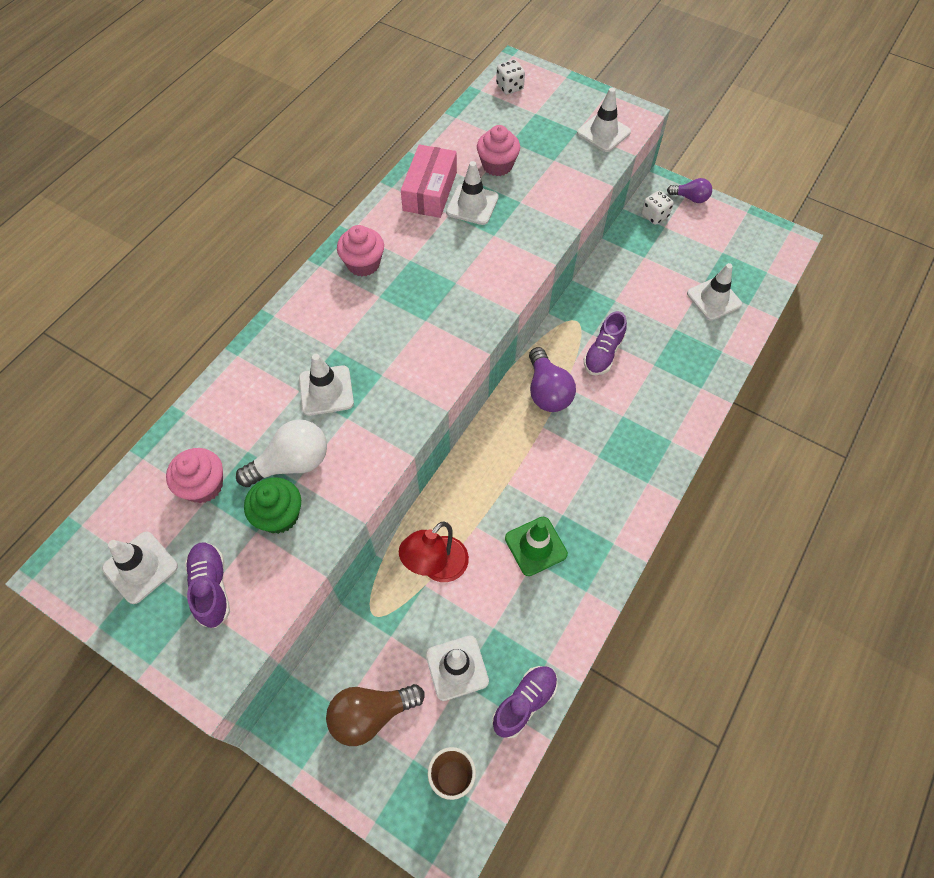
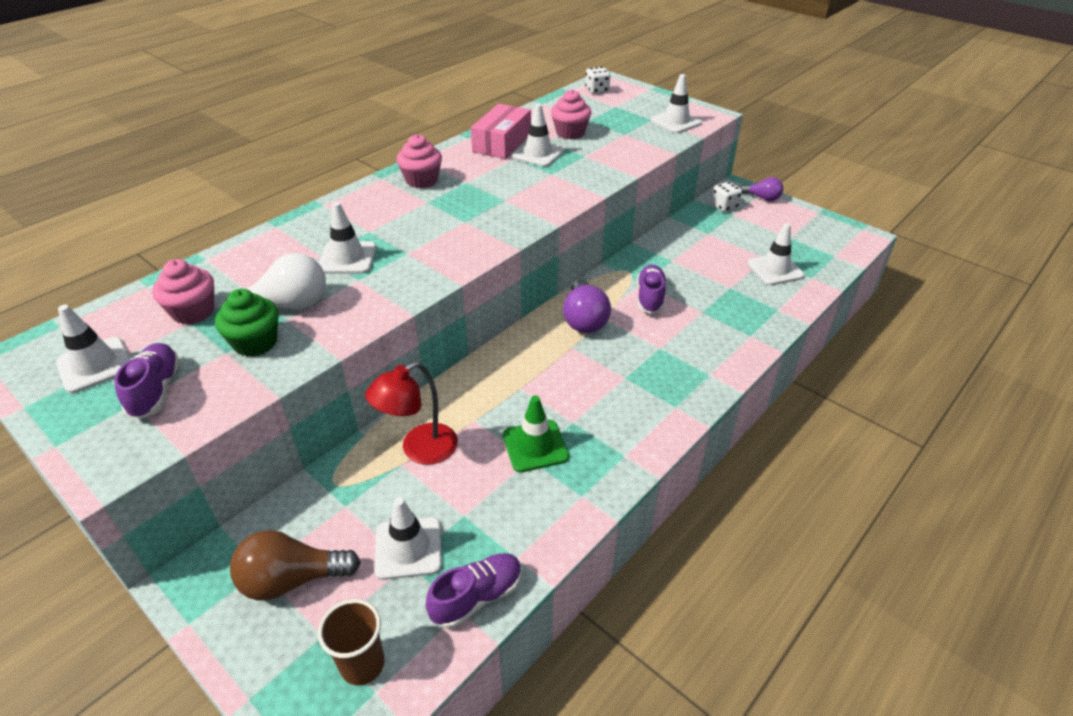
camera: 10 degrees right, 20 degrees down
purple shoe [584,311,627,375] -> purple shoe turned 150 degrees clockwise [637,265,666,314]

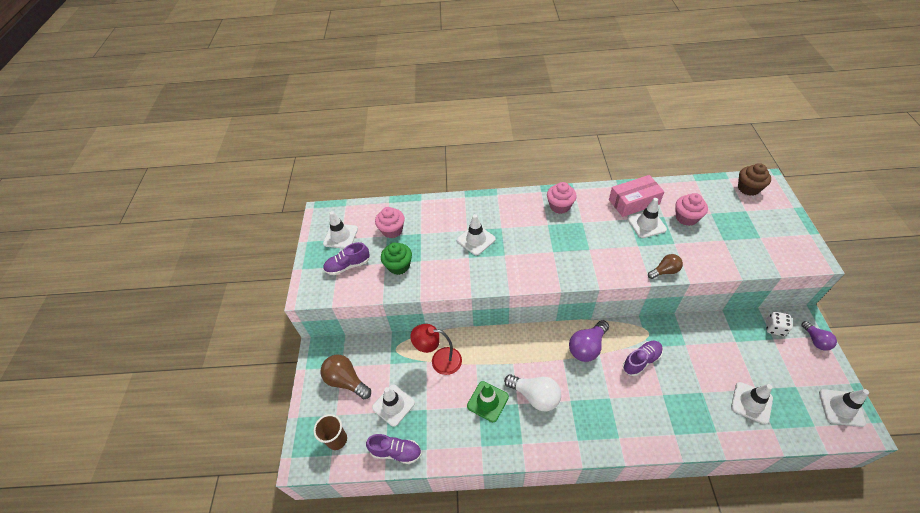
camera: 50 degrees right, 10 degrees up
purple shoe [114,343,181,420] -> purple shoe turned 150 degrees counterclockwise [323,242,370,275]
white light bulb [225,253,326,310] -> white light bulb moved to [504,374,561,411]
white dice [585,67,610,94] -> brown cupcake [738,163,771,196]
white traffic cone [651,74,702,133] -> white traffic cone moved to [819,389,869,427]
none -> brown light bulb [648,254,683,279]

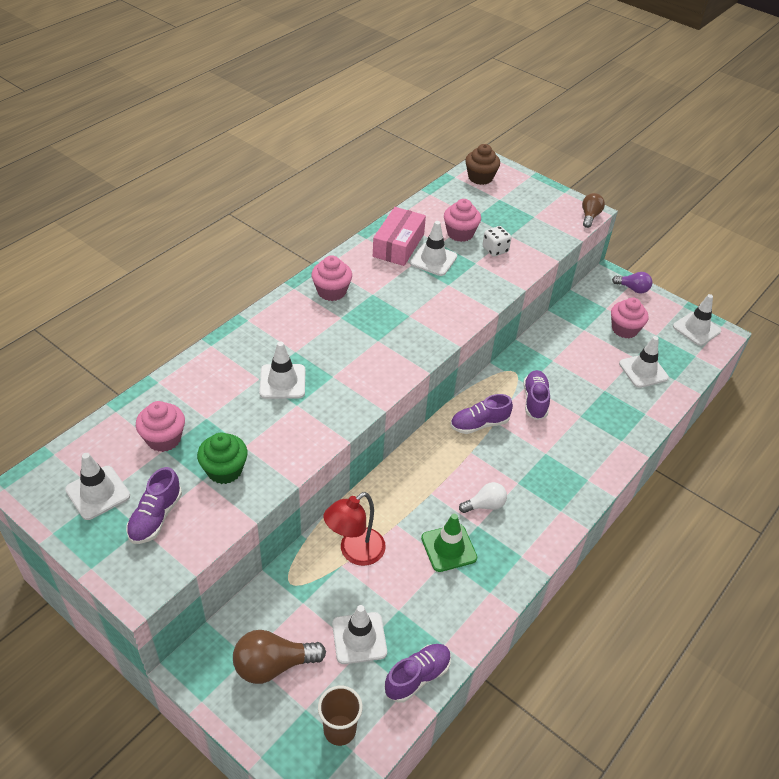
camera: 55 degrees left, 5 degrees down
white light bulb [504,374,561,411] -> white light bulb [459,482,507,513], size x0.62
purple light bulb [569,320,609,362] -> purple shoe [451,394,513,434]
brown light bulb [648,254,683,279] -> brown light bulb moved to [582,193,605,228]
white dice [766,312,792,336] -> white dice moved to [482,226,511,257]
none -> pink cupcake [611,298,648,338]

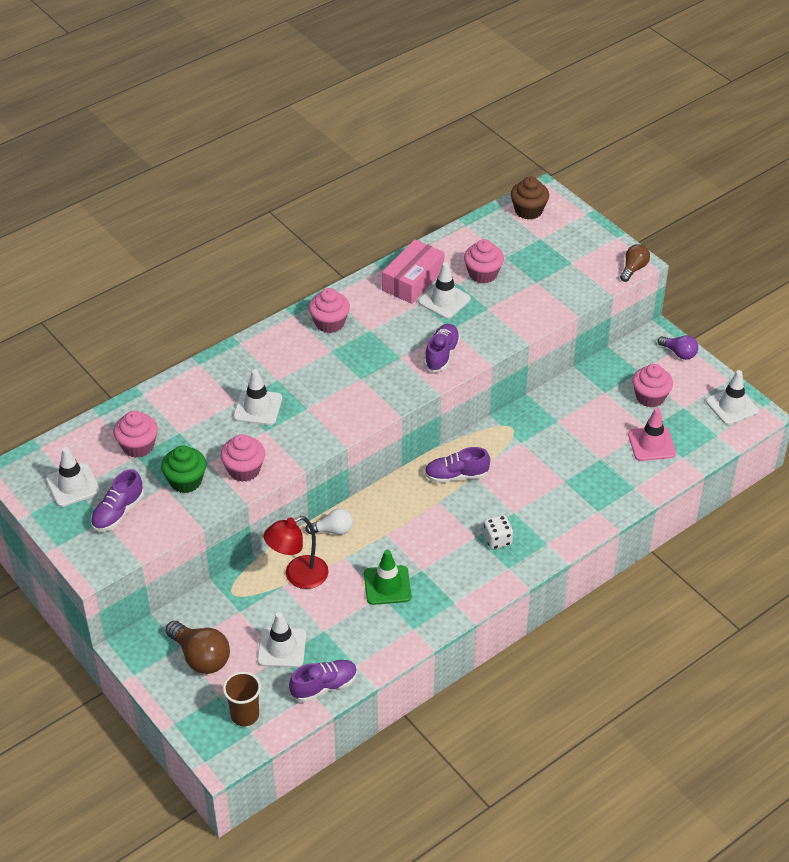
camera: 15 degrees right, 0 degrees up
brown light bulb [233,630,326,684] -> brown light bulb turned 135 degrees counterclockwise [166,621,230,674]
white light bulb [459,482,507,513] -> white light bulb moved to [305,508,353,535]
white dice [482,226,511,257] -> white dice moved to [483,515,513,549]
purple shoe [523,370,550,420] -> purple shoe moved to [424,324,460,372]
white traffic cone [619,336,669,388] -> pink traffic cone [628,408,676,461]
none -> pink cupcake [220,434,265,482]

